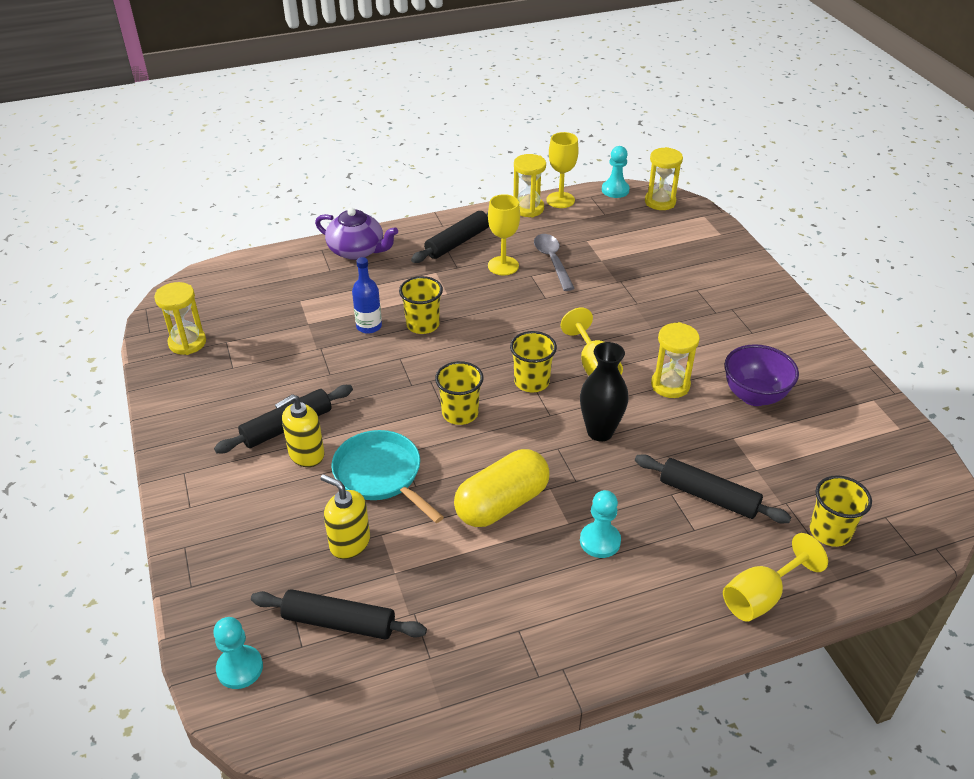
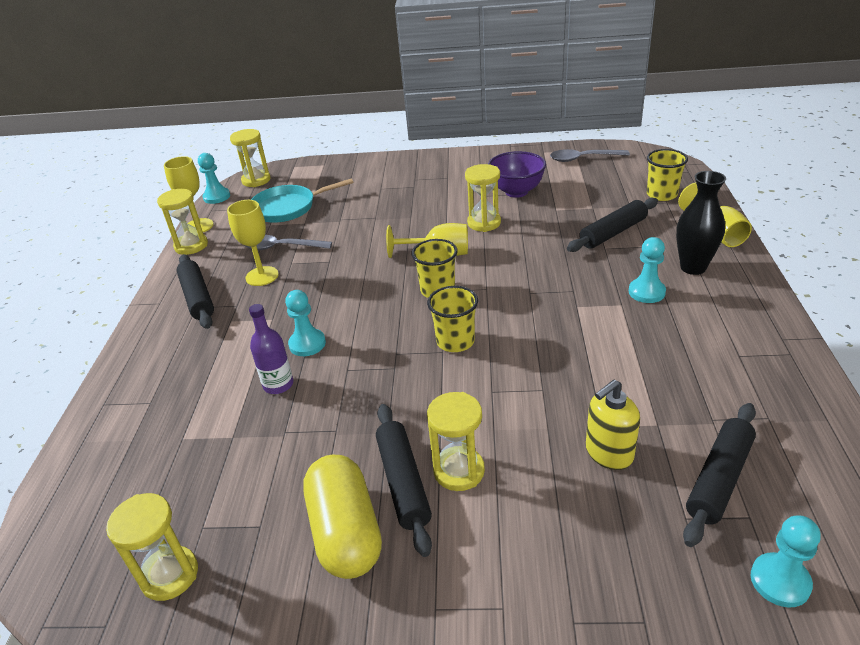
camera: 65 degrees left, 5 degrees down
yellow soap dispenser [275,394,325,467] -> yellow hourglass [427,392,485,491]
purple teapot [315,208,398,260] -> none
turquoise pan [332,430,444,523] -> turquoise pan moved to [251,178,353,222]
blue bottle [352,257,382,334] -> purple bottle [249,304,293,394]
yellow cup [399,276,443,334] -> turquoise pawn [285,290,326,356]
yellow capsule [454,449,550,527] -> yellow capsule moved to [303,455,382,579]
black vase [580,342,629,441] -> black vase moved to [676,171,726,275]
none -> grey spoon [550,149,630,162]

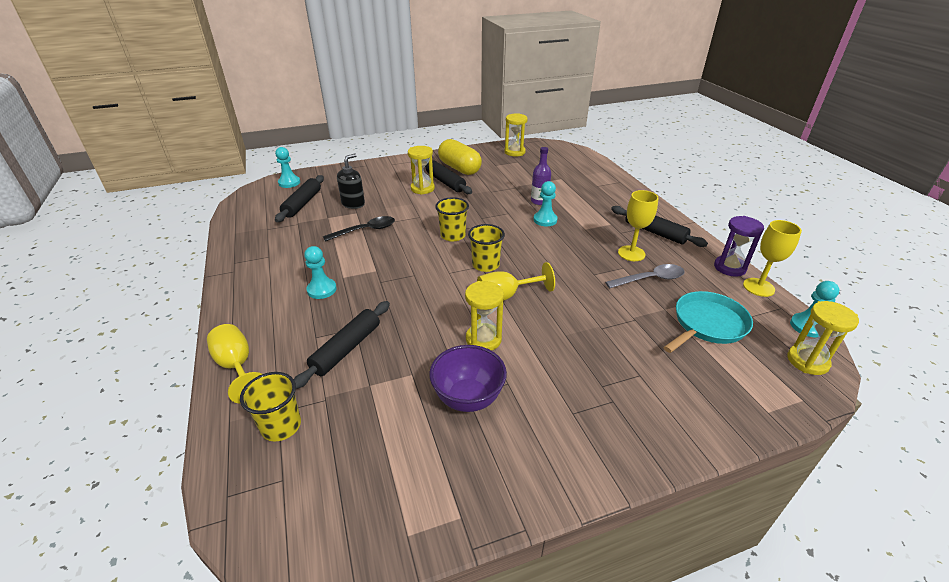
camera: 155 degrees right, 0 degrees up
yellow hourglass [157,189,208,255] -> purple hourglass [714,216,764,277]
grey spoon [550,149,630,162] -> none
yellow soap dispenser [586,380,640,470] -> black soap dispenser [337,153,365,209]
black vase [676,171,726,275] -> none
none -> black spoon [323,216,395,242]

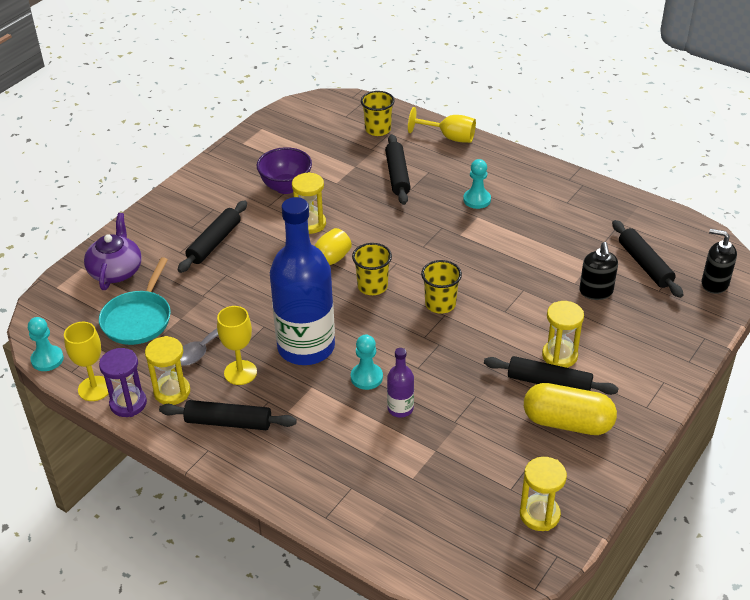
camera: 145 degrees right, 5 degrees up
turquoise pawn [275,147,300,188] -> black soap dispenser [702,229,737,294]
black spoon [323,216,395,242] -> none
yellow hourglass [787,301,859,375] -> yellow hourglass moved to [145,336,190,405]
none -> purple teapot [84,213,142,290]
none -> black rolling pin [178,200,247,273]
none -> blue bottle [270,197,335,365]

